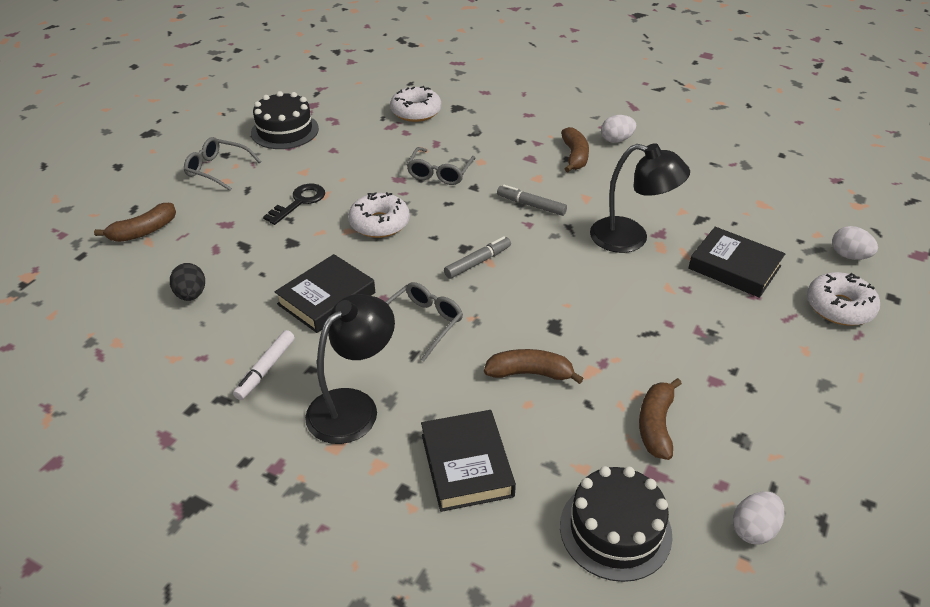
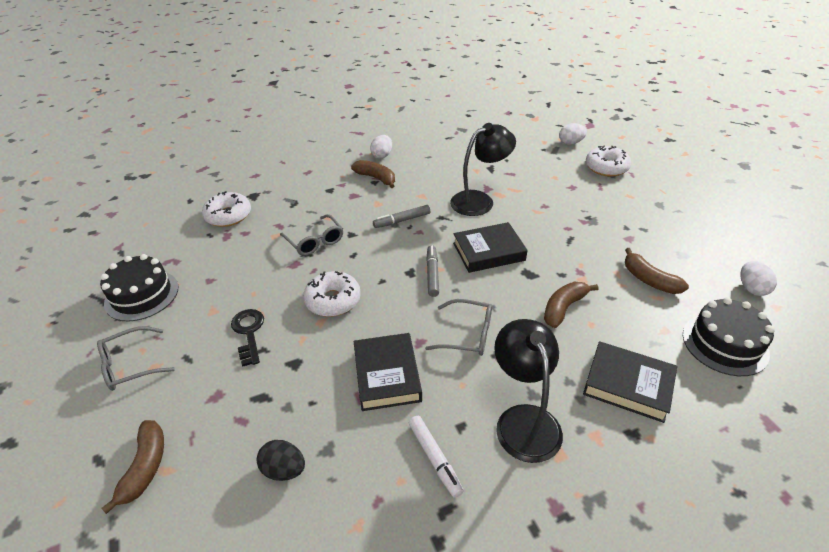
camera: 50 degrees left, 0 degrees up
grey glasses [385,282,463,362] -> grey glasses turned 120 degrees clockwise [425,299,492,356]
black book [688,227,785,298] -> black book moved to [453,222,528,273]

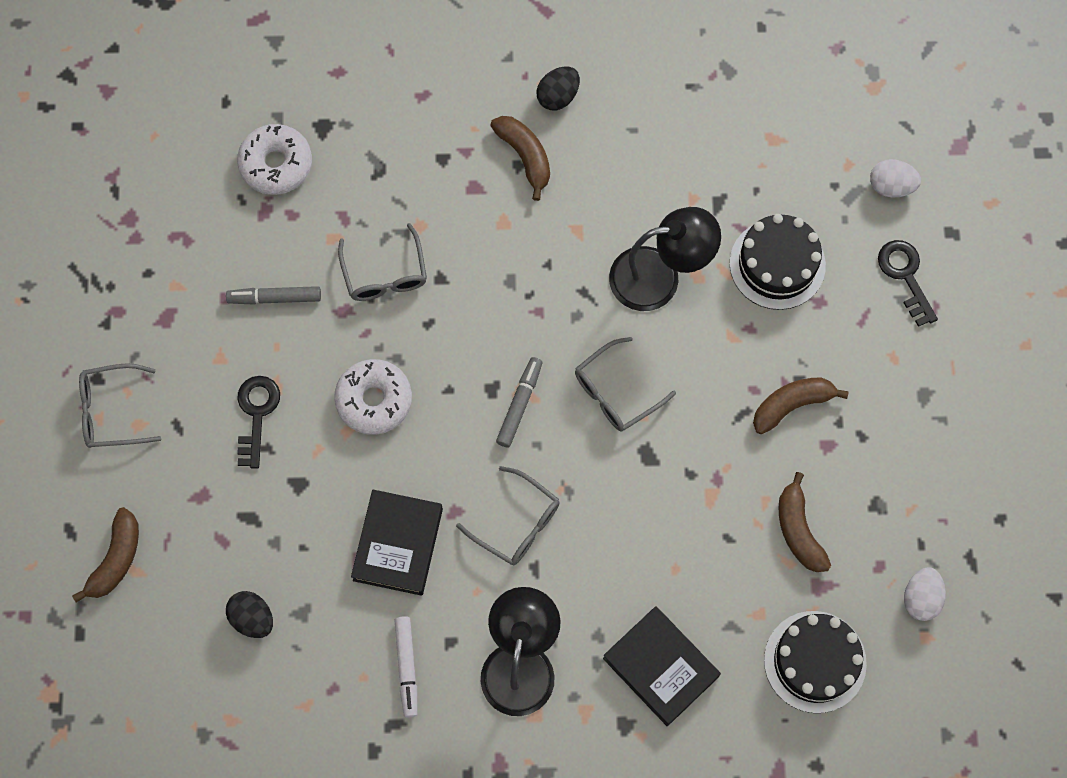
camera: 20 degrees right, 30 degrees up
black cake [100,254,178,321] -> black cake moved to [730,214,826,310]
white egg [370,135,392,159] -> black egg [536,67,580,110]
grey marker [373,205,430,228] -> grey marker moved to [226,286,321,305]
black book [453,222,528,273] -> grey glasses [575,337,676,432]
brown banana [544,282,598,328] -> brown banana moved to [753,378,849,434]
white donut [586,146,631,177] -> black key [878,240,938,327]

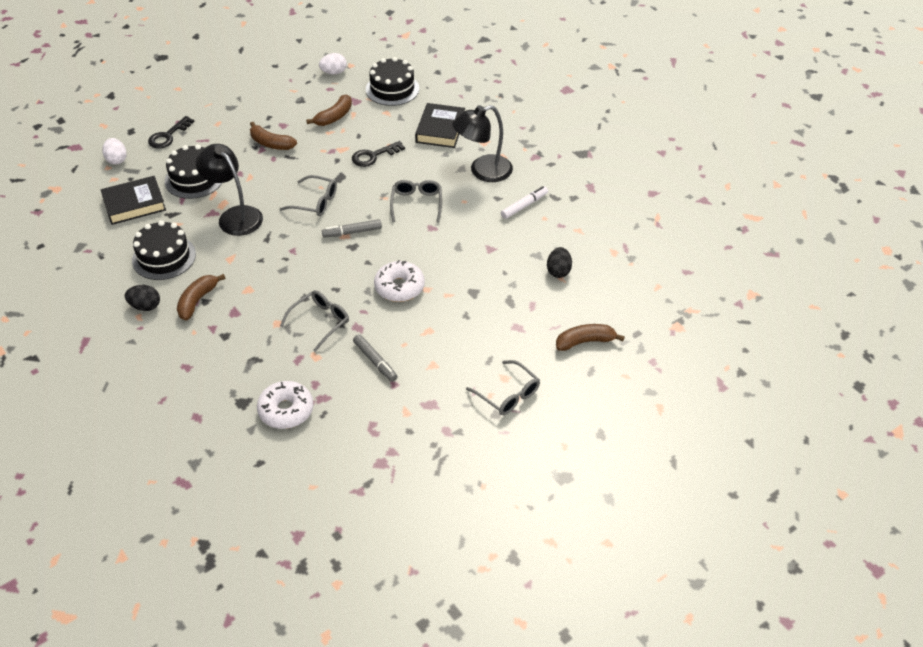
camera: 125 degrees left, 25 degrees down
black key [237,376,280,469] -> black key moved to [352,141,405,167]
black book [351,490,443,596] -> black book moved to [101,176,166,225]
none -> black cake [132,220,196,280]

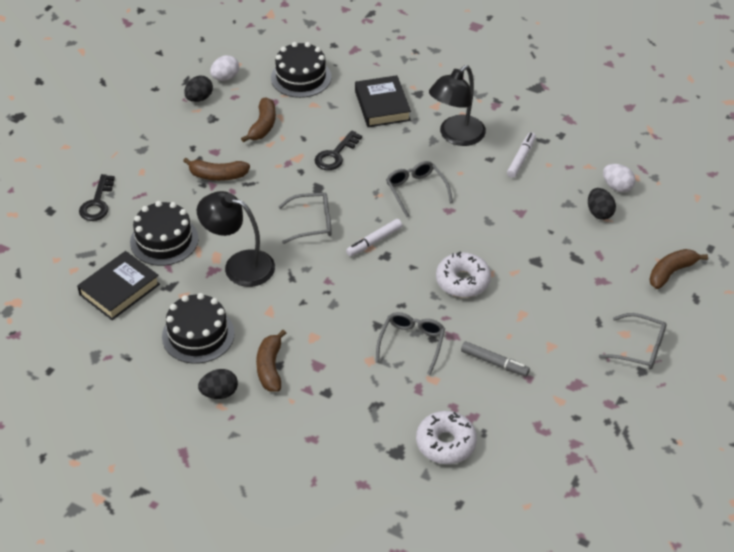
camera: 25 degrees left, 0 degrees up
white egg [102,138,127,165] -> white egg moved to [603,164,635,192]
grey marker [322,219,382,238] -> white marker [346,219,402,257]
none -> black egg [184,76,213,102]

